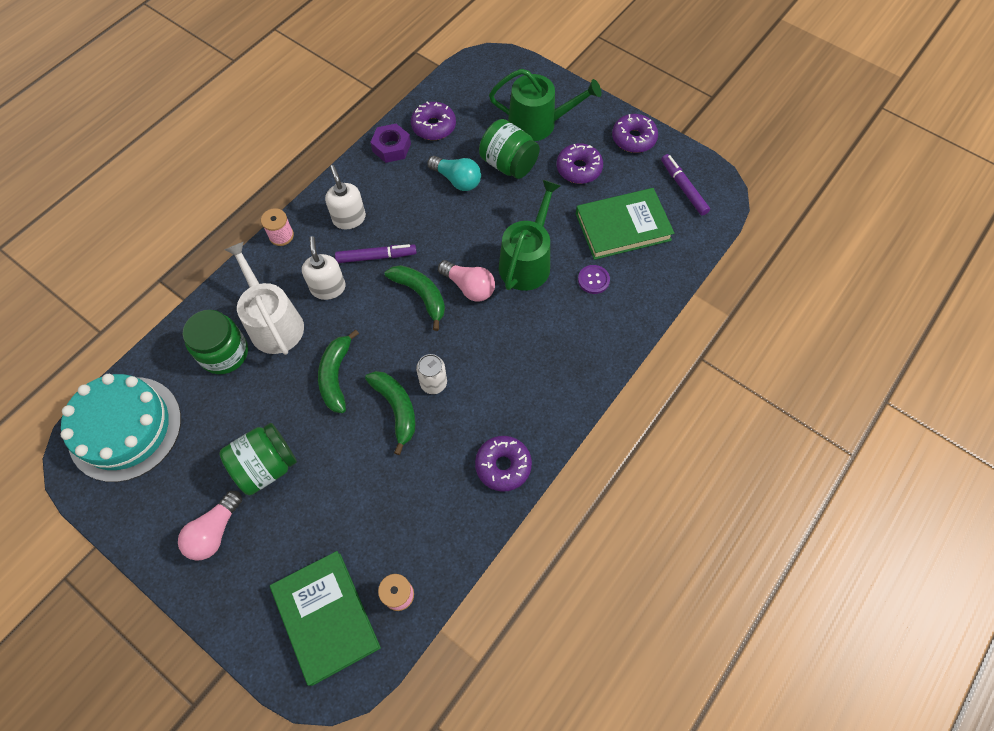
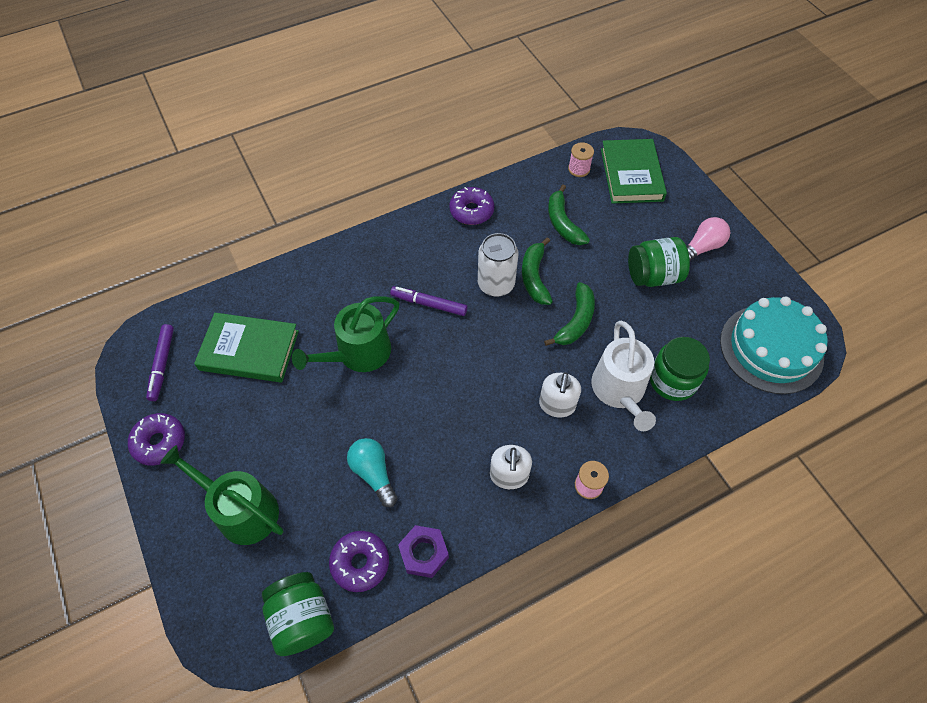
camera: 155 degrees left, 5 degrees down
purple marker [335,244,417,263] -> purple marker moved to [390,286,468,316]
green banana [385,265,445,331] -> green banana moved to [548,185,590,245]
white can [416,354,447,394] -> white can [478,233,518,297], size x1.54
pink light bulb [438,260,495,302] -> none
green jar [479,119,540,179] -> green jar moved to [262,572,334,656]
purple donut [557,143,603,184] -> none
purple button [578,265,610,294] -> none

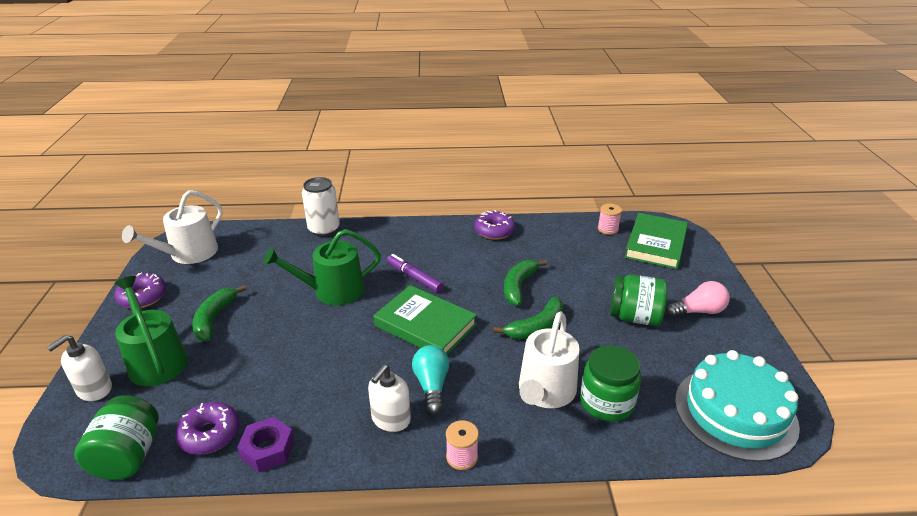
camera: 25 degrees right, 25 degrees down
purple marker [146,324,174,401] -> white watering can [122,190,222,264]
green book [194,313,299,383] -> green book moved to [374,285,477,355]
turquoise light bulb [347,438,398,507] -> turquoise light bulb moved to [412,345,449,414]
white can [478,233,518,297] -> white can moved to [302,177,340,236]
white soap dispenser [539,372,581,418] -> white soap dispenser moved to [47,335,112,401]
green banana [548,185,590,245] -> green banana moved to [192,285,246,341]

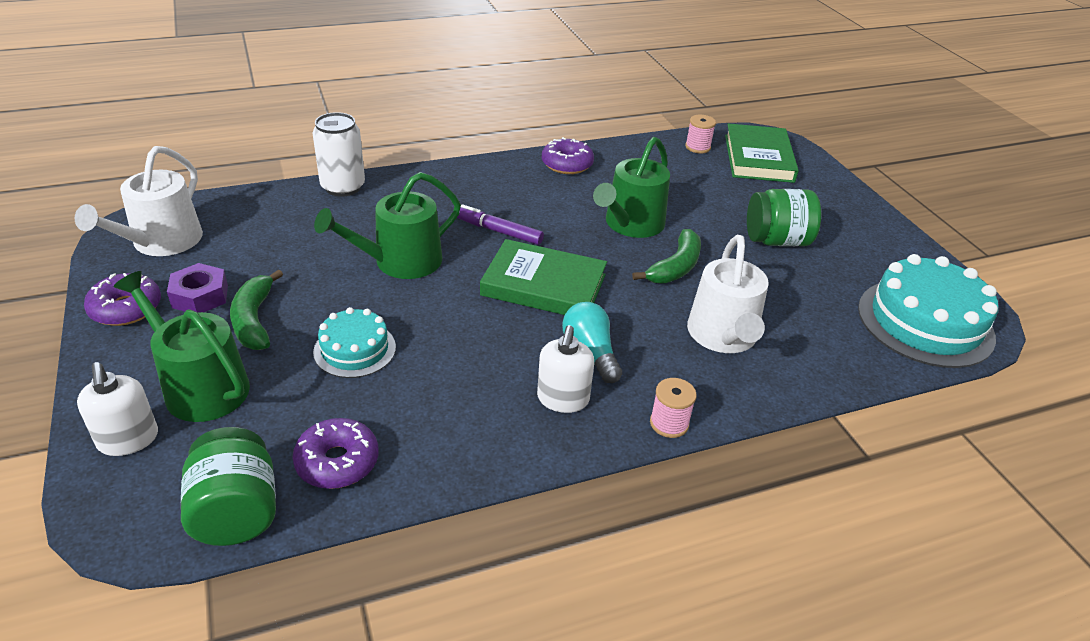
camera: 20 degrees left, 5 degrees up
white soap dispenser [47,335,112,401] -> white soap dispenser turned 45 degrees counterclockwise [77,362,158,456]
purple nut [237,417,294,472] -> purple nut moved to [167,263,228,312]
green banana [504,260,548,306] -> green watering can [593,137,670,238]
green jar [580,345,641,421] -> none
pink light bulb [666,281,730,317] -> none
none -> turquoise cake [313,307,396,378]

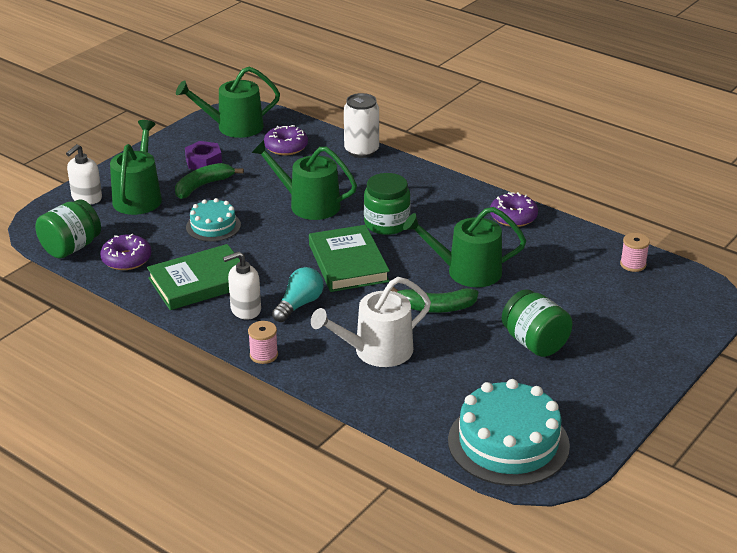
camera: 60 degrees right, 5 degrees down
white watering can [75,146,203,256] -> green watering can [176,66,280,138]
purple donut [84,273,161,326] -> purple donut moved to [264,125,308,155]
purple marker [457,204,544,245] -> green jar [364,173,411,235]
green book [725,123,799,183] -> green book moved to [147,244,240,310]

